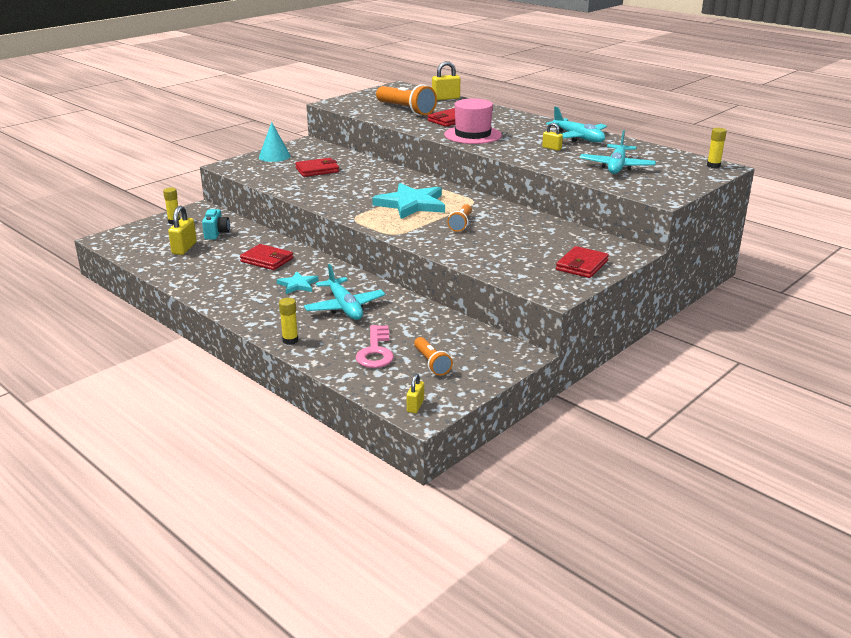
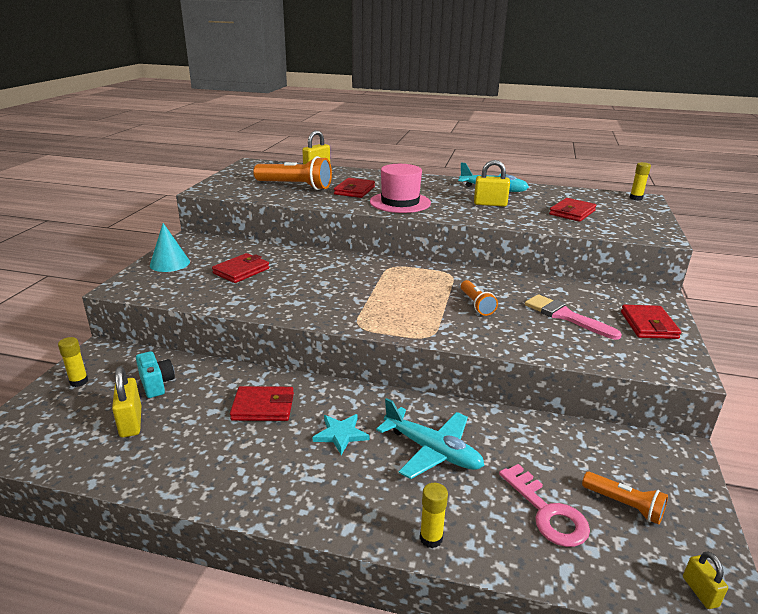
camera: 30 degrees left, 0 degrees up
turquoise star [372,183,445,219] -> none
yellow padlock [542,123,563,151] -> yellow padlock [474,160,510,207], size x1.67
turquoise plane [580,130,656,174] -> red wallet [549,198,596,222]
none -> pink brush [525,294,622,340]

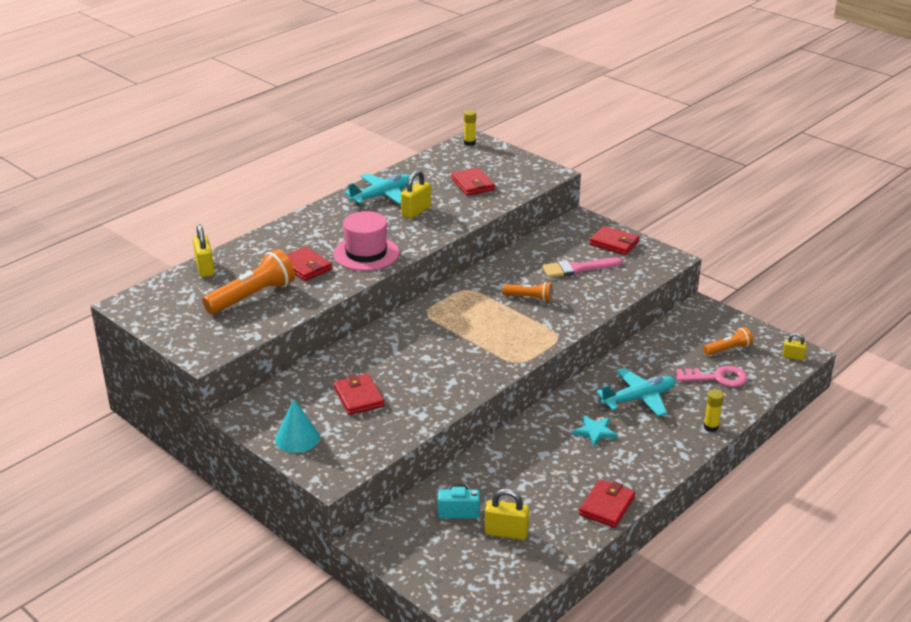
camera: 60 degrees left, 5 degrees up
yellow glue stick [58,337,88,387] -> none
red wallet [230,386,294,421] -> red wallet moved to [579,479,635,528]

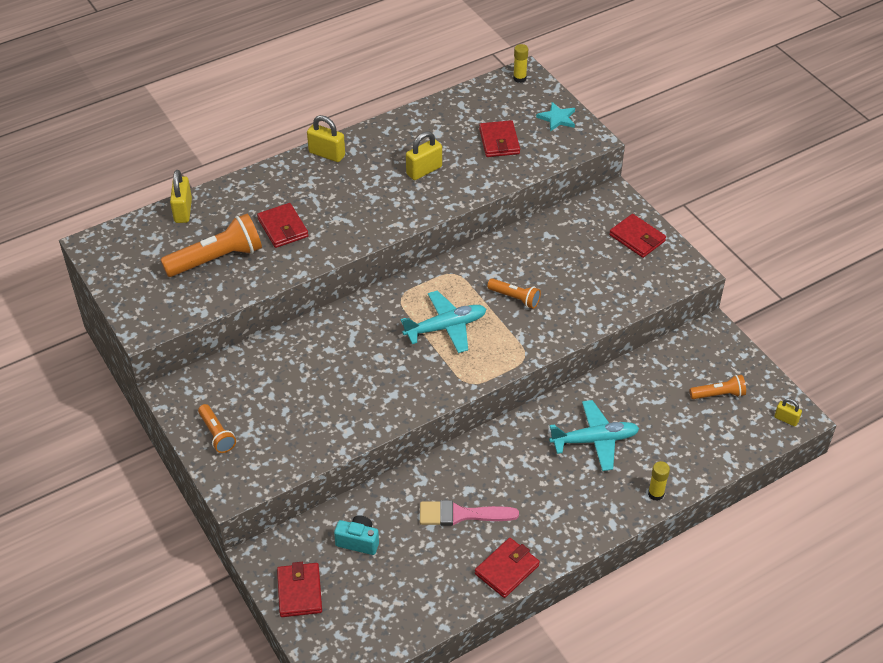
camera: 15 degrees right, 15 degrees up
turquoise cone [275,399,320,453] -> orange flashlight [198,404,236,453]
pink hat [333,211,399,271] -> none
red wallet [334,374,384,415] -> red wallet moved to [277,562,322,617]
turquoise plane [344,173,410,205] -> turquoise plane moved to [400,290,486,353]
yellow padlock [485,489,529,540] -> yellow padlock moved to [307,115,345,162]
pink brush [542,258,622,278] -> pink brush moved to [420,500,519,526]
turquoise star [573,415,618,447] -> turquoise star moved to [536,102,575,132]
pink key [676,366,747,387] -> none

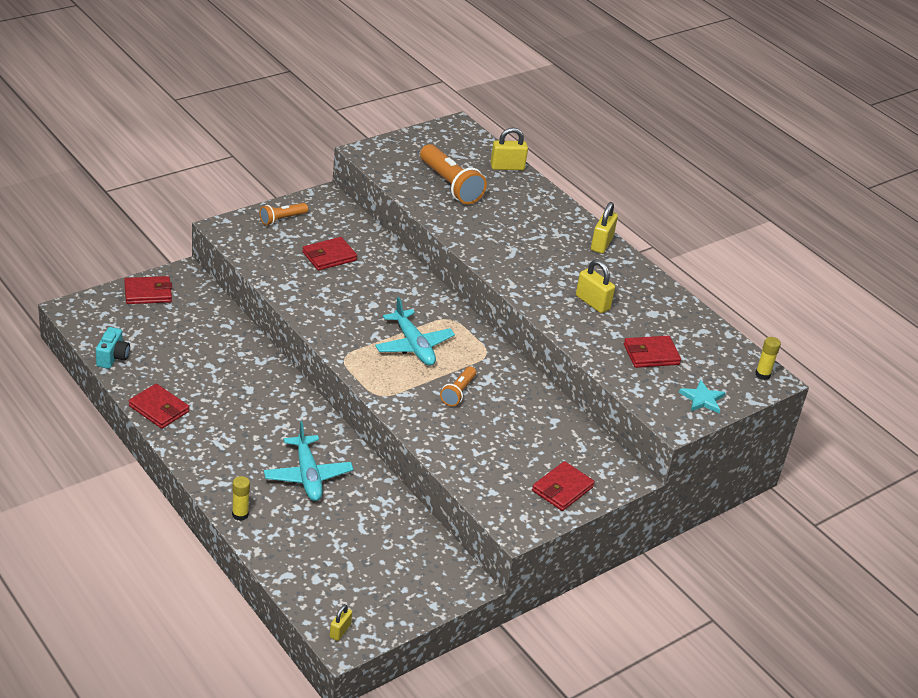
camera: 80 degrees right, 10 degrees down
red wallet [257,203,309,248] -> red wallet moved to [302,237,357,270]
turquoise camera [334,515,379,555] -> turquoise camera moved to [96,327,130,369]
pink brush [420,500,519,526] -> none
orange flashlight [689,375,746,399] -> none

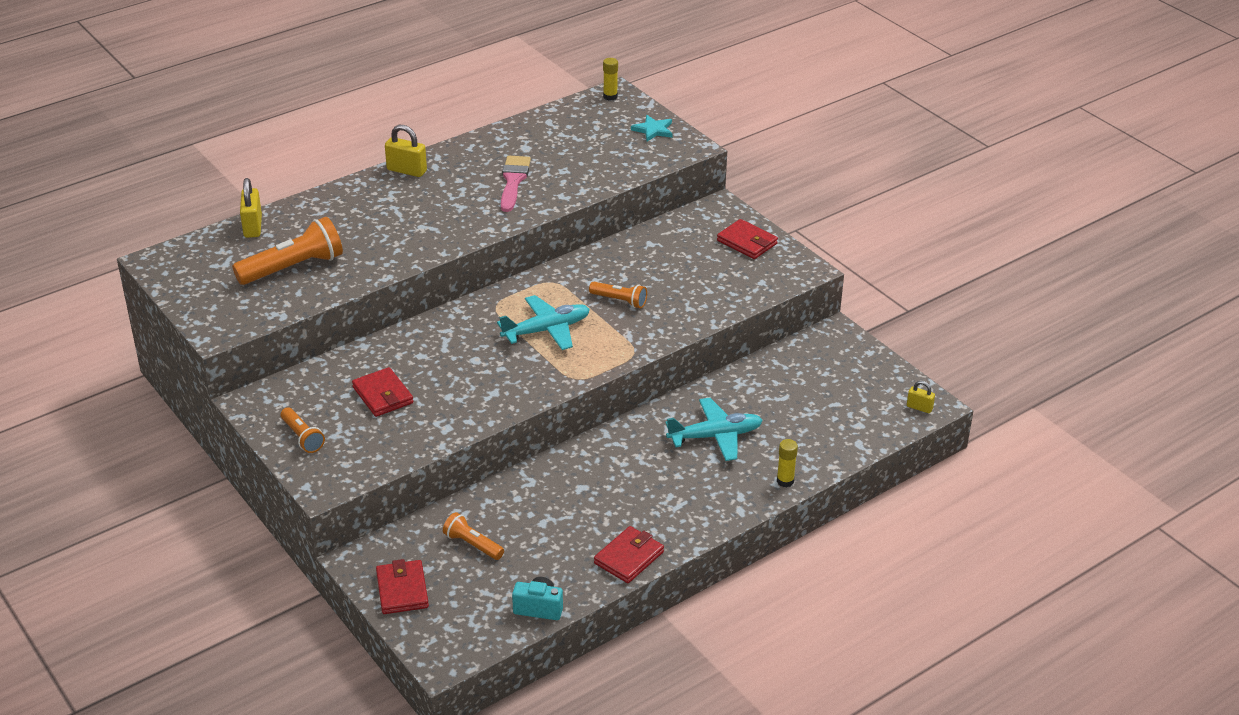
camera: 85 degrees left, 0 degrees up
yellow padlock [576,260,615,313] -> pink brush [501,156,531,212]
red wallet [624,336,681,368] -> none
none -> orange flashlight [443,512,504,560]

